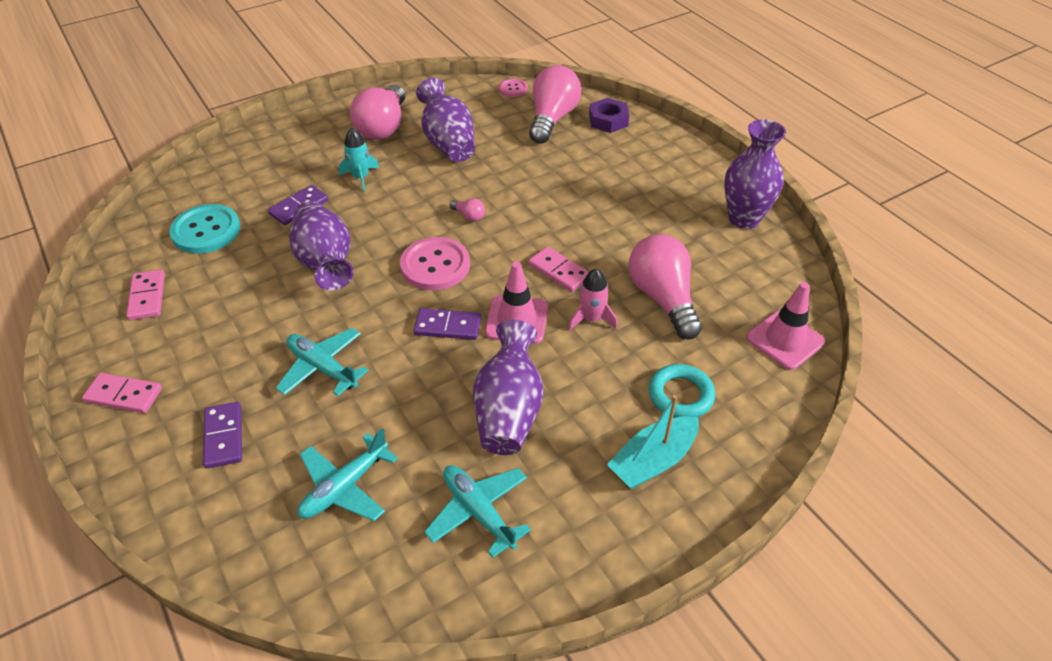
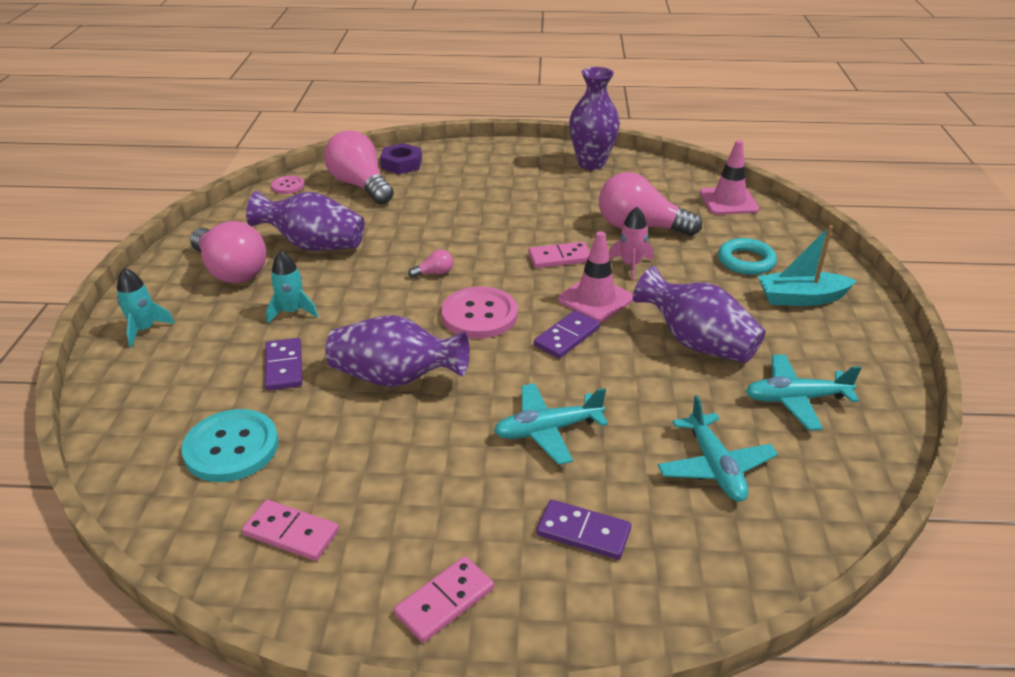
camera: 55 degrees left, 10 degrees down
turquoise boat [607,395,699,489] -> turquoise boat turned 90 degrees clockwise [758,225,857,306]
none -> turquoise rocket [117,268,175,348]

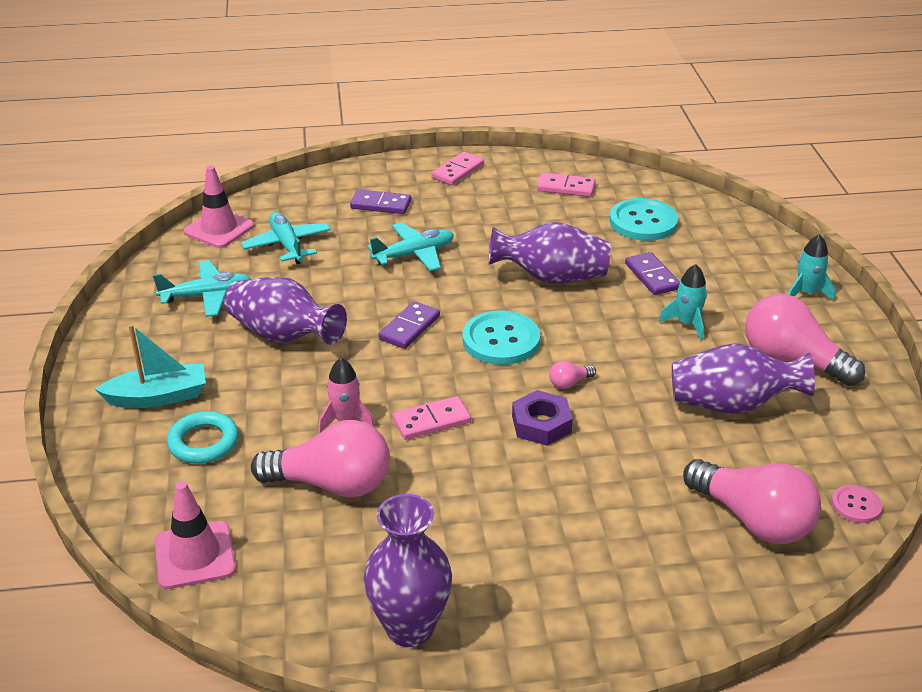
camera: 170 degrees right, 0 degrees up
purple nut [380,143,422,174] -> purple nut moved to [512,390,573,446]
pink button [441,287,518,339] -> turquoise button [463,310,540,365]
pink traffic cone [558,231,633,322] -> pink traffic cone moved to [184,166,254,248]

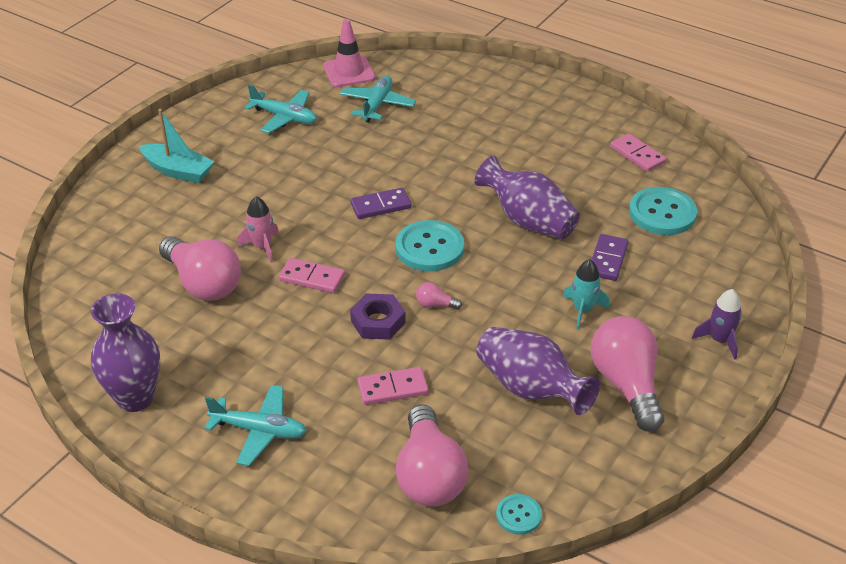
camera: 40 degrees right, 5 degrees up
pink traffic cone [154,481,236,589] -> none
turquoise ring [167,411,239,464] -> none
purple vase [224,277,347,345] -> none
purple domino [350,189,411,214] -> none
turquoise plane [367,222,454,271] -> turquoise plane moved to [205,385,307,466]
pink domino [431,152,484,185] -> pink domino moved to [358,367,429,405]
turquoise rocket [788,234,835,301] -> purple rocket [692,289,742,360]
pink button [831,485,882,523] -> turquoise button [496,494,542,535]

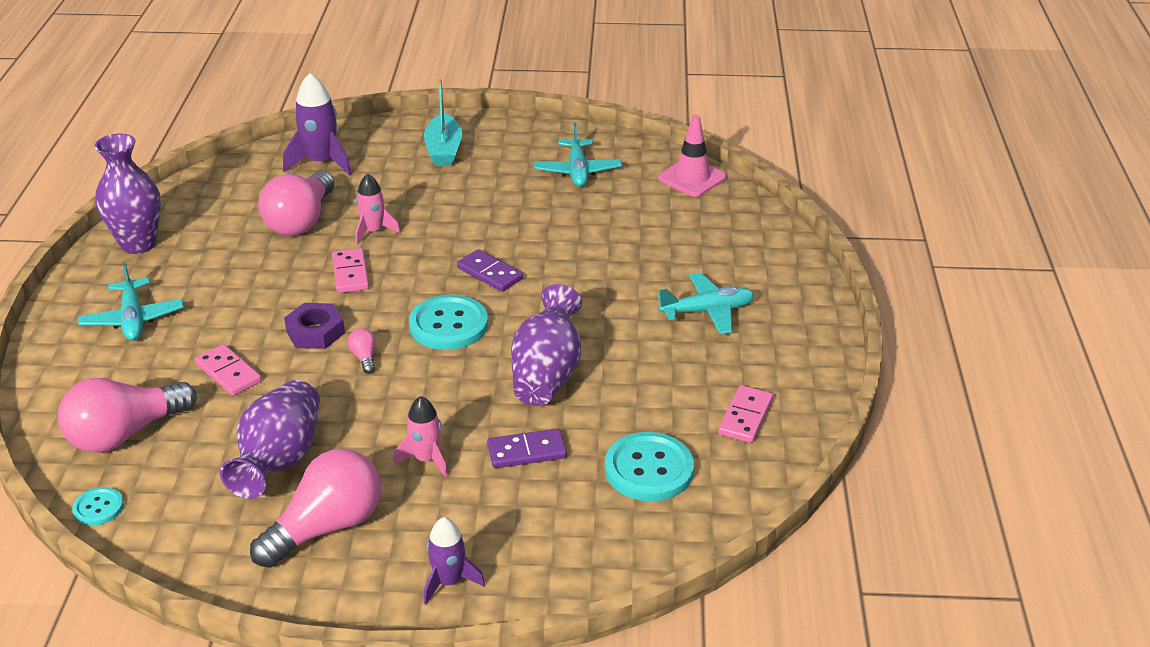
camera: 60 degrees right, 5 degrees down
turquoise plane [340,75,416,123] -> turquoise plane moved to [657,273,754,334]
turquoise rocket [563,259,609,329] -> pink rocket [393,396,448,477]
none -> purple rocket [283,73,352,175]

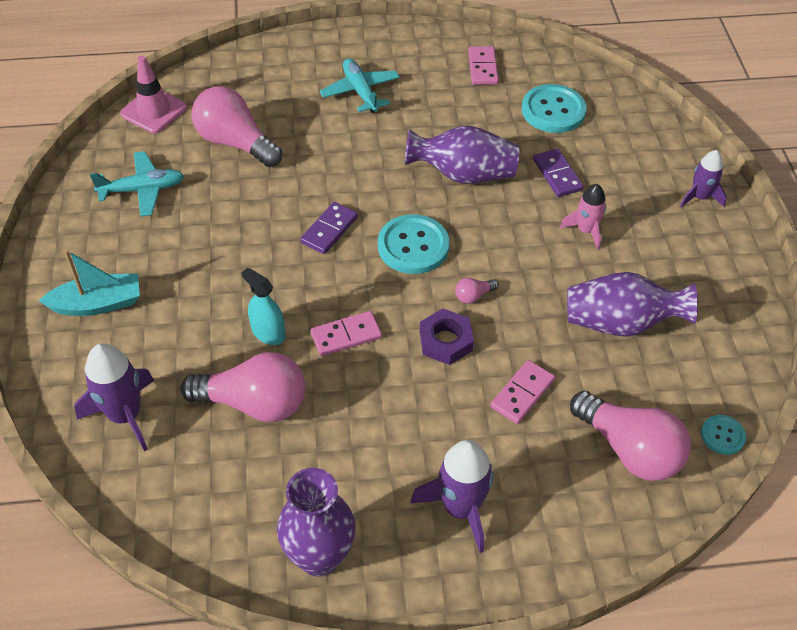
camera: 100 degrees left, 15 degrees up
turquoise plane [78,262,184,341] -> purple rocket [410,440,493,553]
pink light bulb [250,448,381,568] -> pink light bulb moved to [192,86,282,167]
pink rocket [355,173,400,244] -> turquoise spray bottle [241,268,285,345]
pink domino [718,385,773,443] -> pink domino turned 75 degrees clockwise [468,46,499,85]

